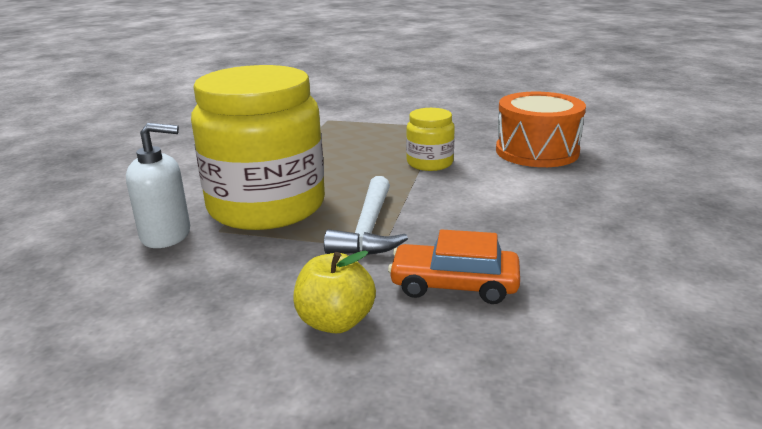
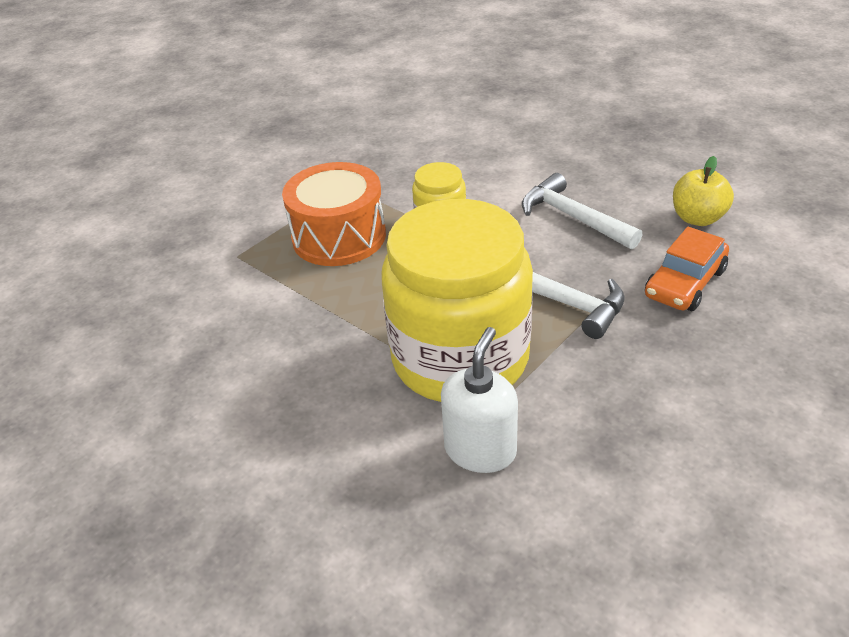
camera: 60 degrees left, 15 degrees up
yellow apple [293,250,376,333] -> yellow apple moved to [673,156,734,226]
orange drum [496,92,586,167] -> orange drum moved to [282,162,386,266]
none -> white hammer [522,173,643,249]

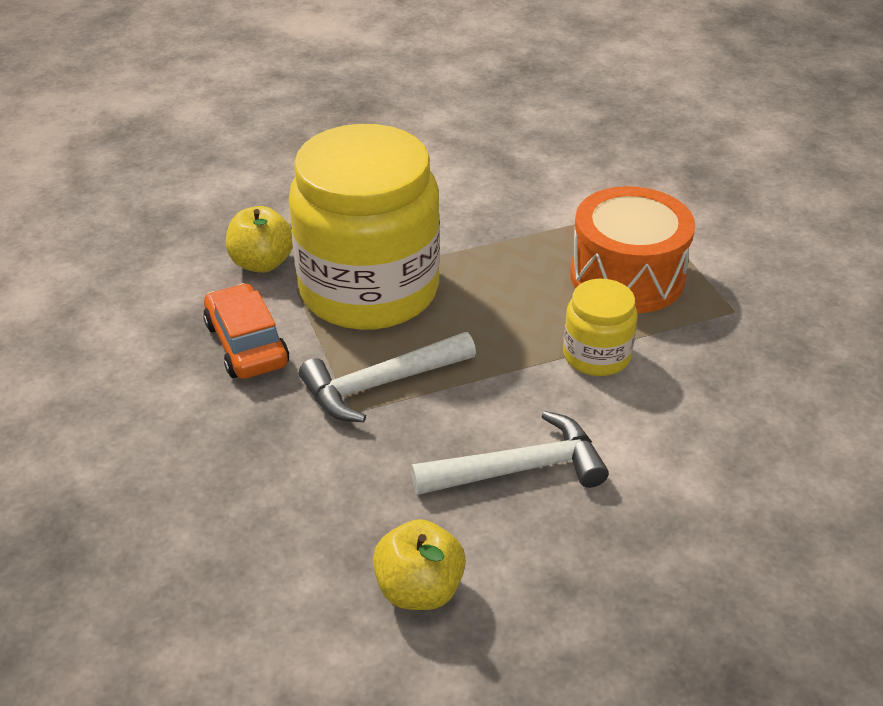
camera: 115 degrees right, 0 degrees up
white soap dispenser [441,327,518,473] -> yellow apple [226,206,293,273]
orange car [645,227,729,311] -> orange car moved to [203,283,289,379]

